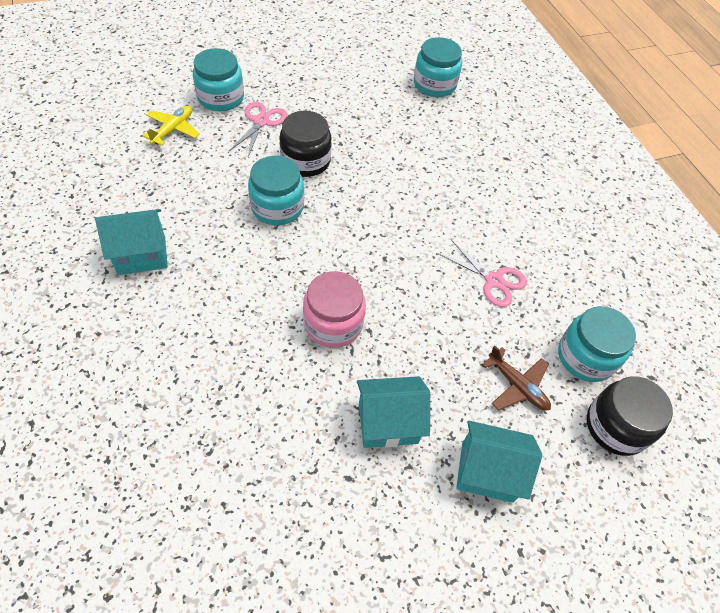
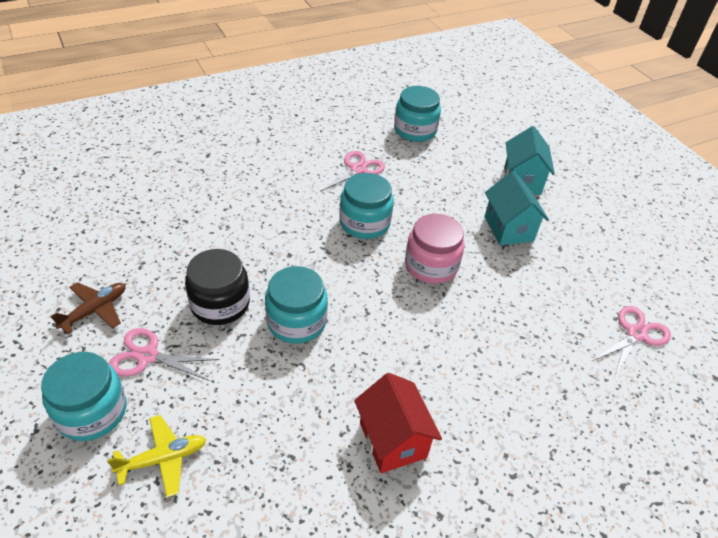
camera: 95 degrees left, 10 degrees down
turquoise house [95,209,168,275] -> red house [354,373,442,473]
yellow plane [142,106,200,146] -> yellow plane turned 135 degrees clockwise [107,415,206,497]
turquoise jar [414,37,462,97] -> turquoise jar moved to [339,173,394,239]
brown plane [482,345,551,411] -> brown plane moved to [50,282,126,334]
black jar [587,376,673,456] -> none
none -> pink scissors [593,306,671,376]

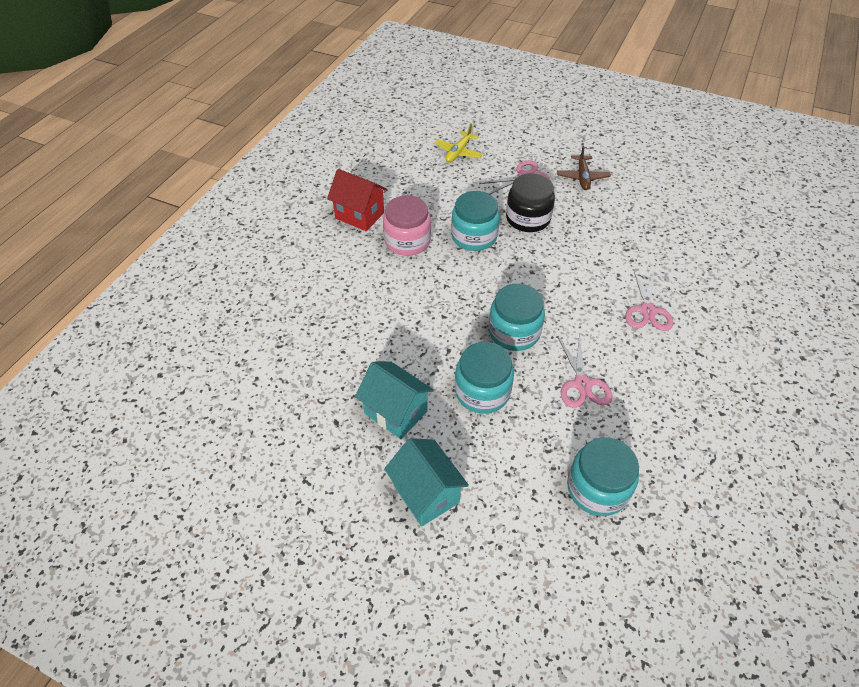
camera: 145 degrees right, 5 degrees up
turquoise jar [41,352,126,441] -> turquoise jar moved to [455,342,514,414]
pink jar [405,214,465,284] -> pink jar moved to [383,195,431,256]
pink scissors [593,306,671,376] -> pink scissors moved to [625,269,674,331]

